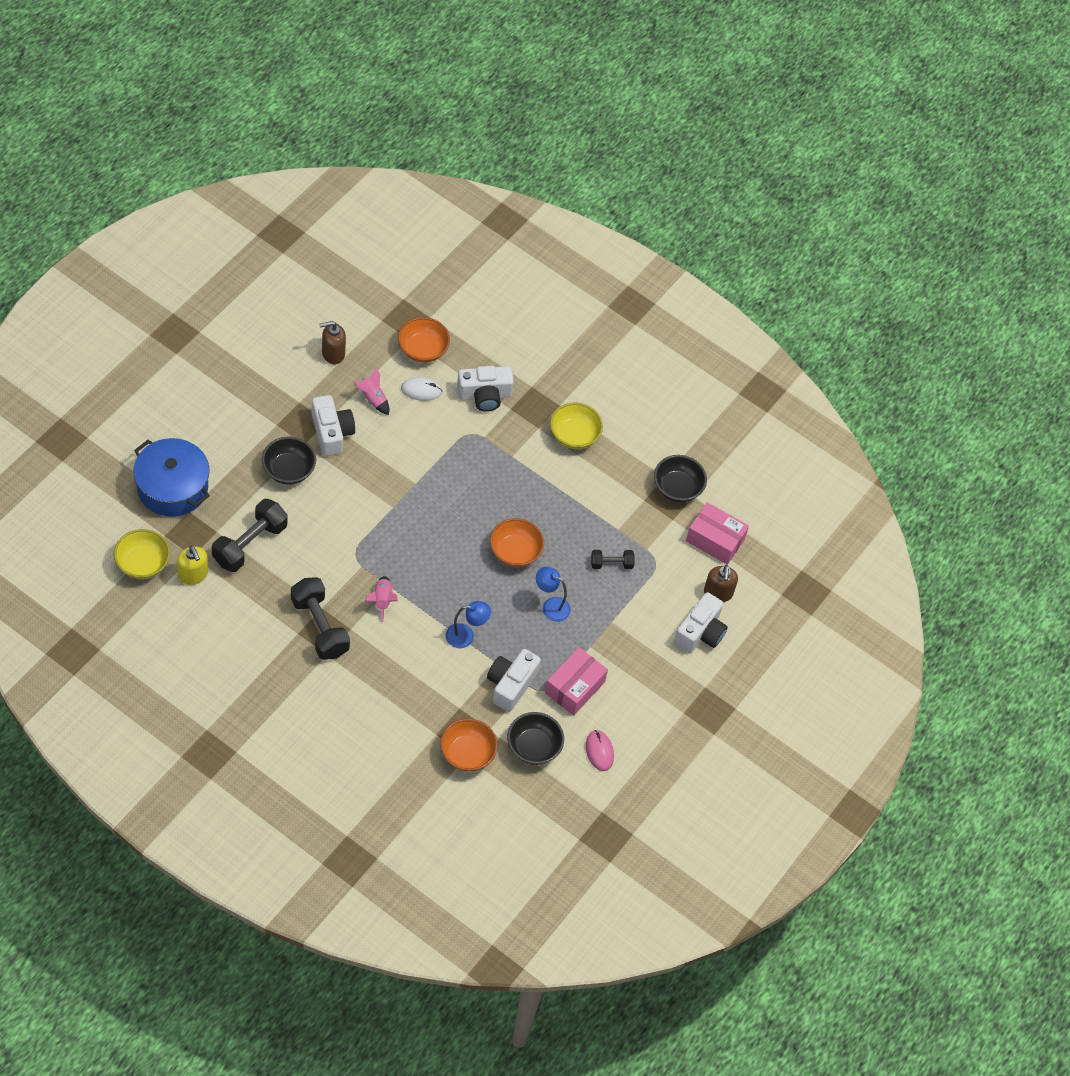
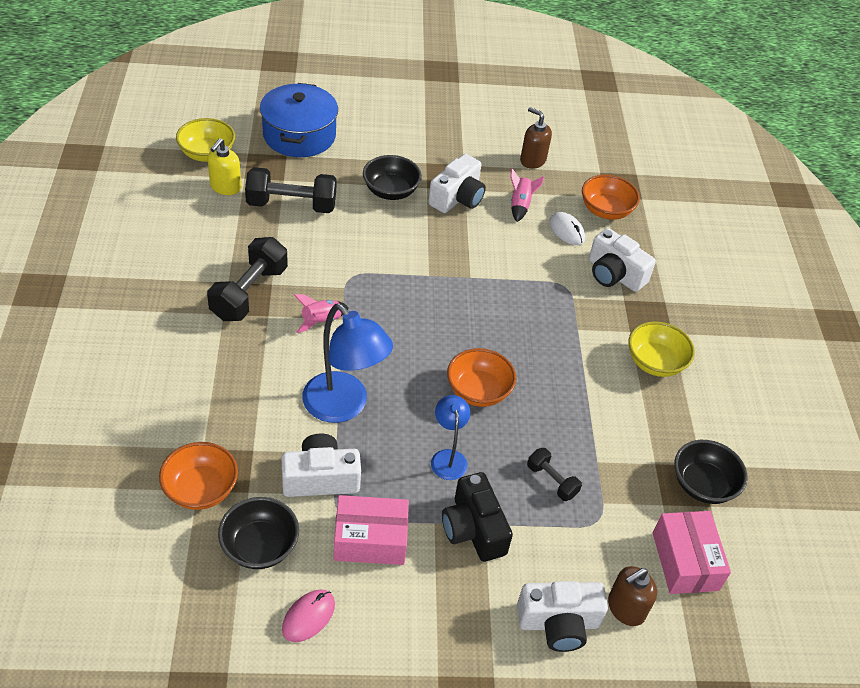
camera: 55 degrees right, 10 degrees down
blue lamp [446,601,491,648] -> blue lamp [302,304,393,423], size x1.81
none -> black camera [442,472,513,562]

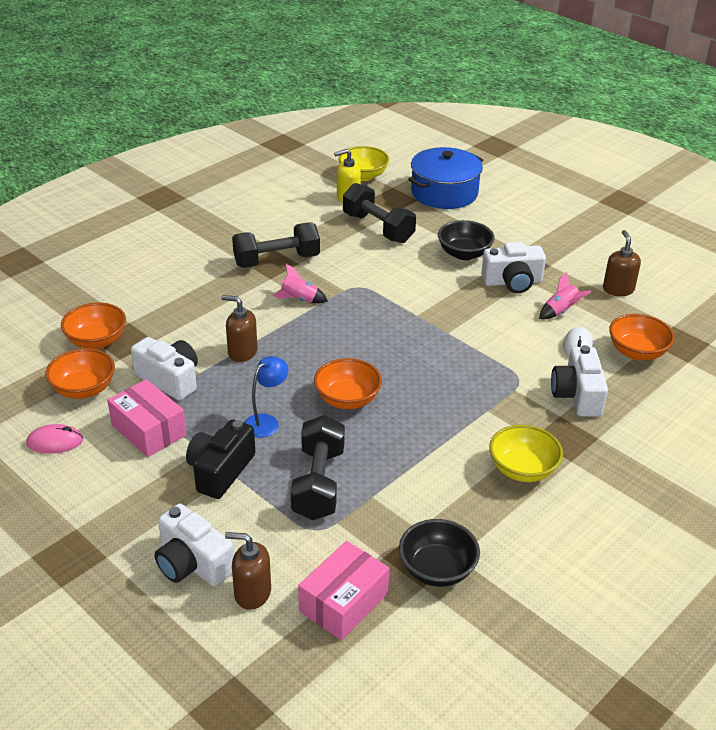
camera: 50 degrees right, 10 degrees down
black bowl [218,497,299,569] -> orange bowl [46,348,115,399]
blue lamp [302,304,393,423] -> brown soap dispenser [222,295,258,362]
black dumbbell [527,448,582,501] -> black dumbbell [291,415,345,520], size x1.88

